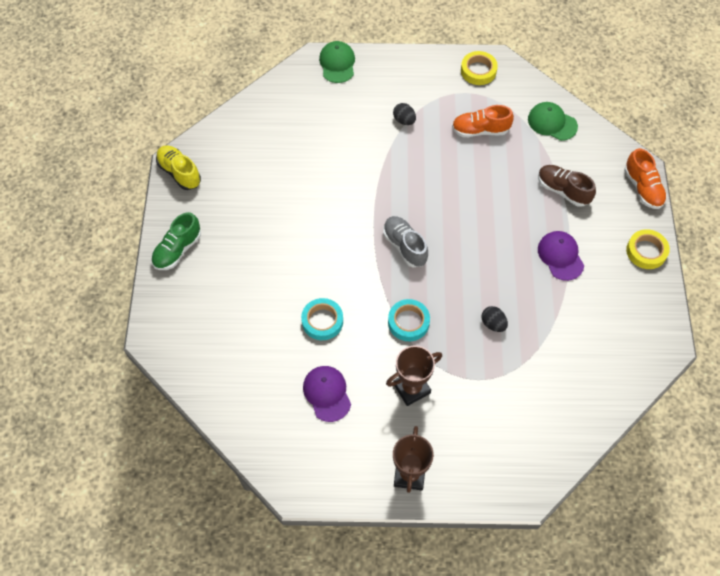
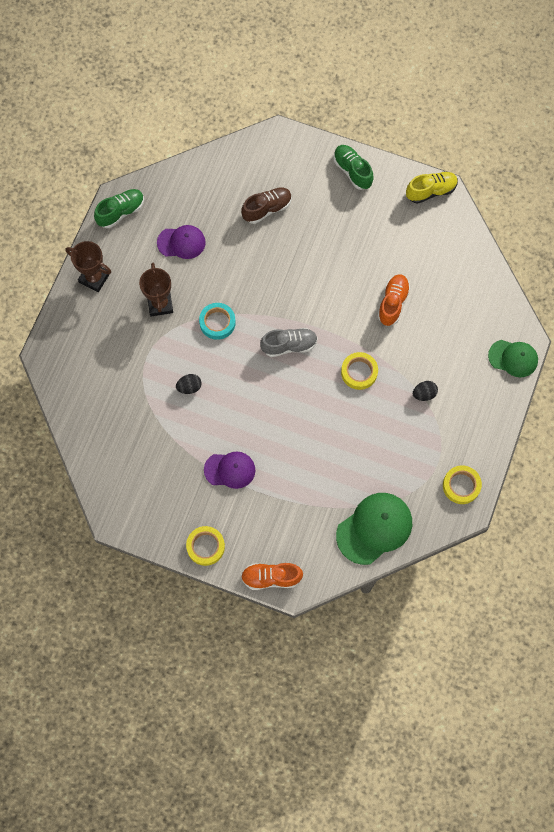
camera: 110 degrees right, 10 degrees up
turquoise tape [301,298,343,340] -> none
orange shoe [452,105,514,137] -> orange shoe moved to [378,274,410,326]
green cap [528,102,578,141] -> green cap [336,493,412,565], size x1.56
brown shoe [538,165,596,207] -> brown shoe moved to [241,187,292,224]
none -> green shoe [94,189,144,228]
none -> yellow tape [341,352,378,390]

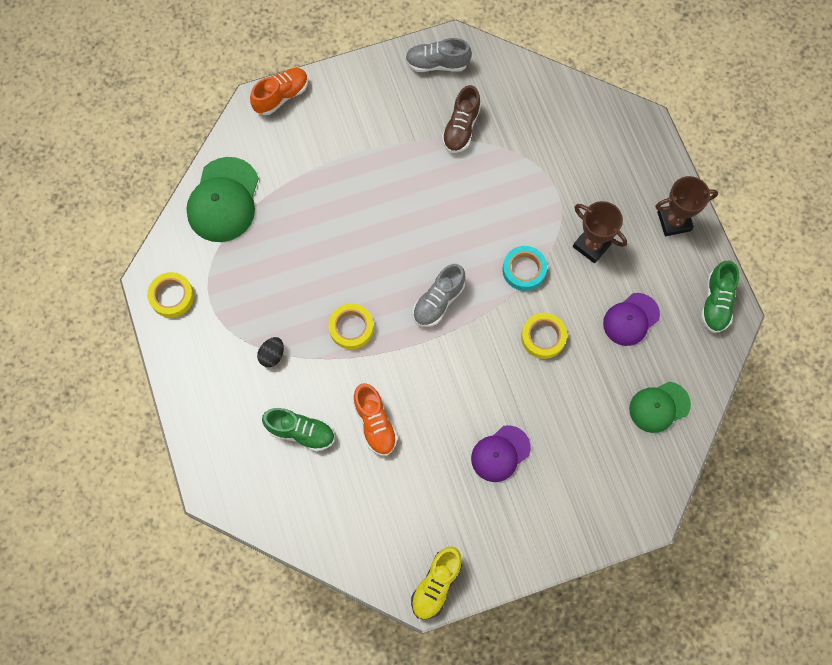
camera: 140 degrees right, 0 degrees up
black egg [176,374,202,394] -> none
yellow tape [186,526,225,566] -> yellow tape moved to [521,313,567,359]
purple cap [204,451,256,489] -> purple cap moved to [471,425,531,482]
brown shoe [241,187,292,224] -> brown shoe moved to [442,85,481,153]
green shoe [334,145,373,190] -> green shoe moved to [262,408,335,451]
green cap [488,340,538,377] -> green cap moved to [629,382,691,433]
none -> grey shoe [405,38,472,72]

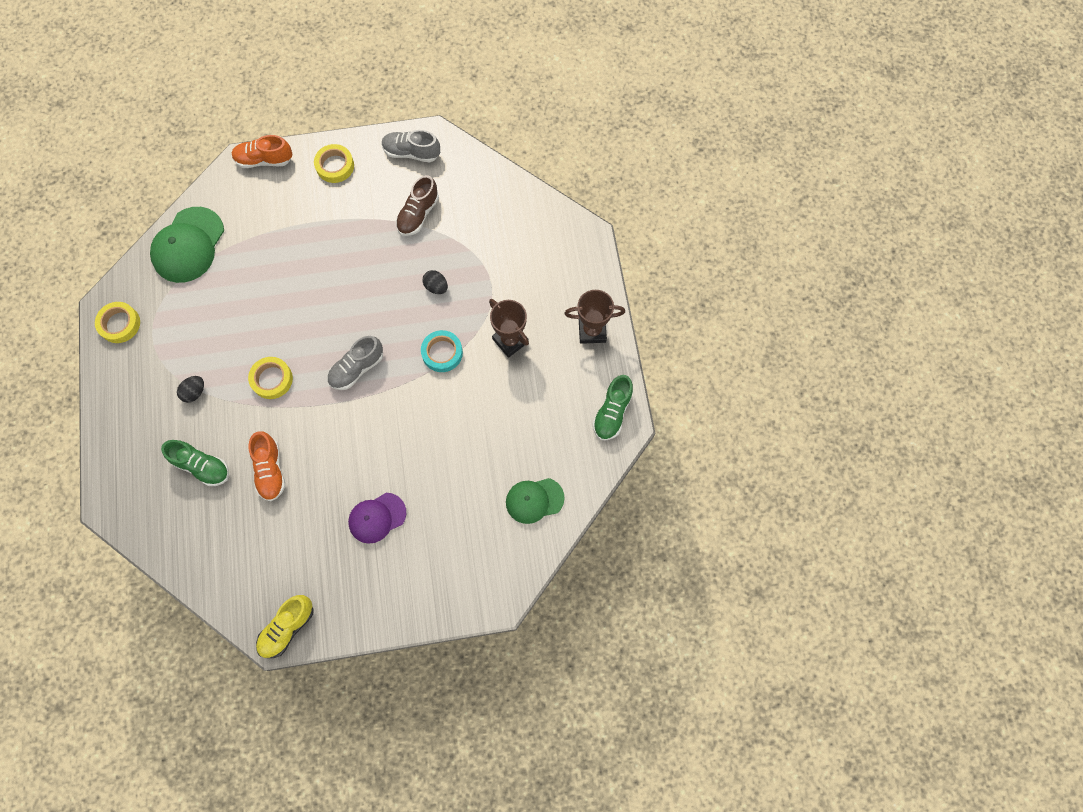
camera: 10 degrees right, 0 degrees up
orange shoe [250,68,308,115] -> orange shoe turned 150 degrees counterclockwise [232,135,293,168]
yellow tape [521,313,567,359] -> yellow tape moved to [314,144,354,183]
purple cap [603,293,660,346] -> none
none -> black egg [423,270,448,294]

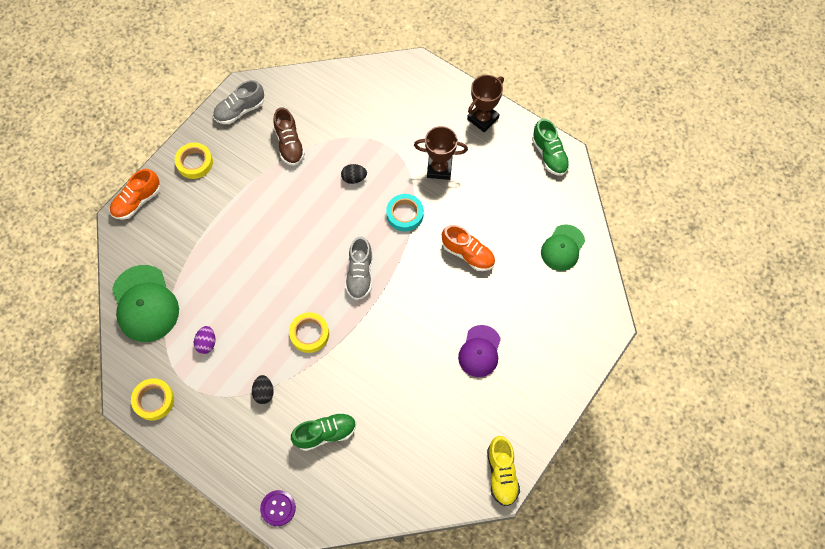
camera: 45 degrees left, 5 degrees down
orange shoe [248,431,285,501] -> orange shoe moved to [442,225,495,271]
none -> purple egg [194,326,215,354]
none -> purple button [260,490,296,526]

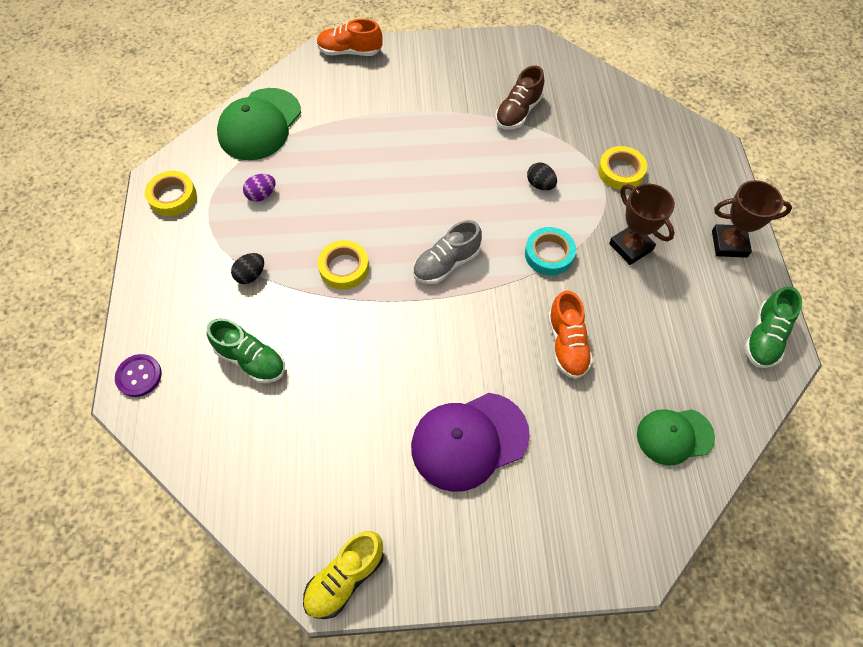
camera: 50 degrees right, 5 degrees down
yellow tape [175,143,213,179] -> yellow tape moved to [598,146,647,190]
grey shoe [213,80,264,124] -> none
purple cap [458,325,501,377] -> purple cap [411,393,530,492], size x1.56

